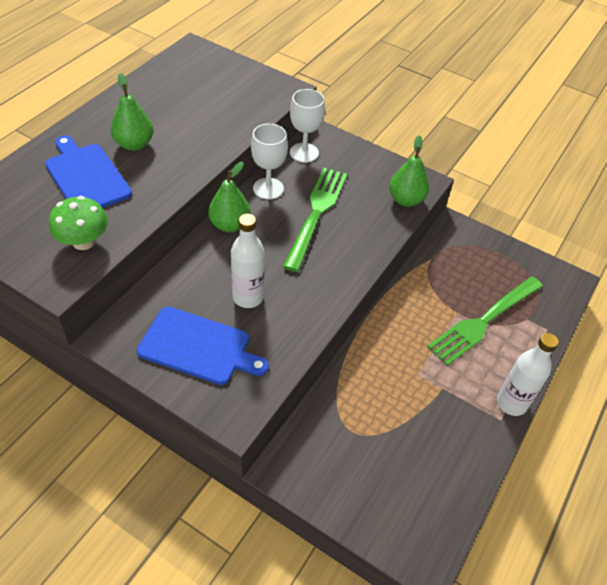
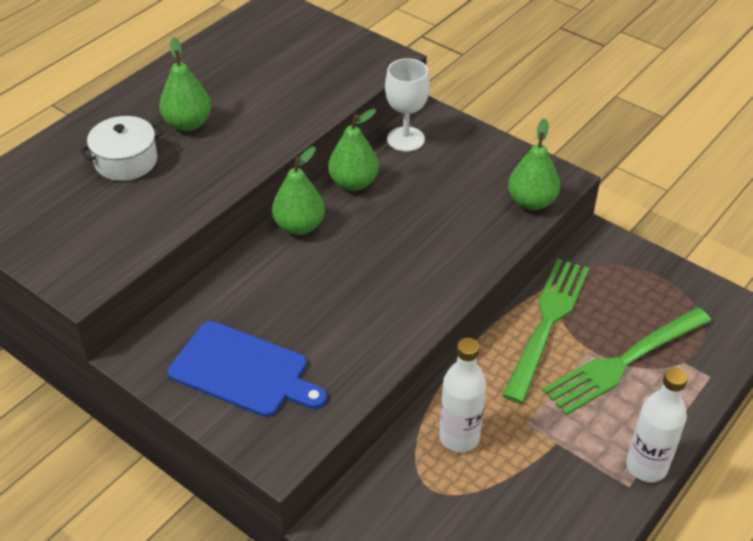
camera: 10 degrees right, 5 degrees down
blue cutting board [45,135,132,208] -> white pot [80,116,163,181]
green mushroom [49,196,108,250] -> none
white bottle [231,214,265,308] -> white bottle moved to [439,338,486,453]
white goblet [251,123,288,200] -> green pear [328,109,379,191]
green fork [282,168,347,272] -> green fork moved to [502,259,589,404]

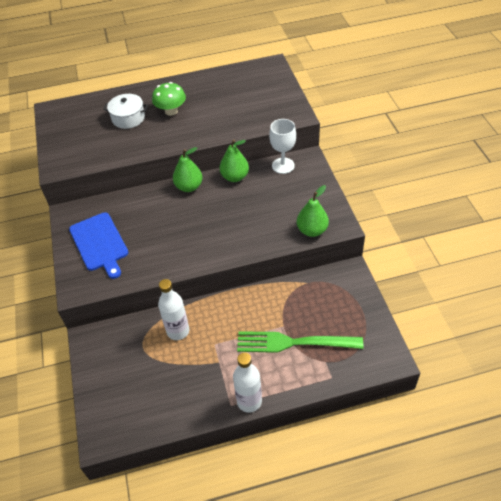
camera: 40 degrees right, 5 degrees up
green pear [159,37,212,131] -> green mushroom [152,82,186,116]
green fork [502,259,589,404] -> none

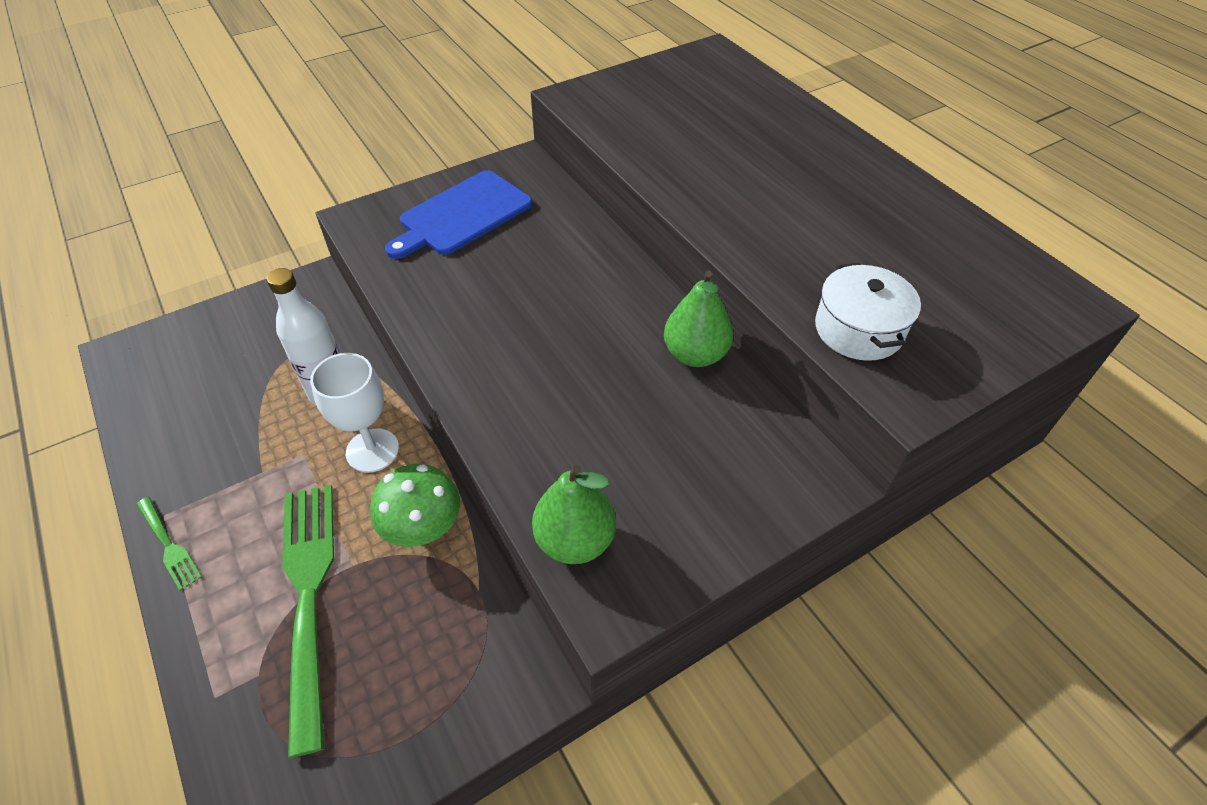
camera: 70 degrees right, 0 degrees up
white pot [103,94,148,129] -> white pot moved to [815,263,921,361]
green mushroom [152,82,186,116] -> green mushroom moved to [370,464,460,547]
green pear [173,147,203,192] -> none
white bottle [233,353,262,413] -> green fork [137,497,202,591]
white goblet [269,119,296,174] -> white goblet moved to [310,353,399,473]

